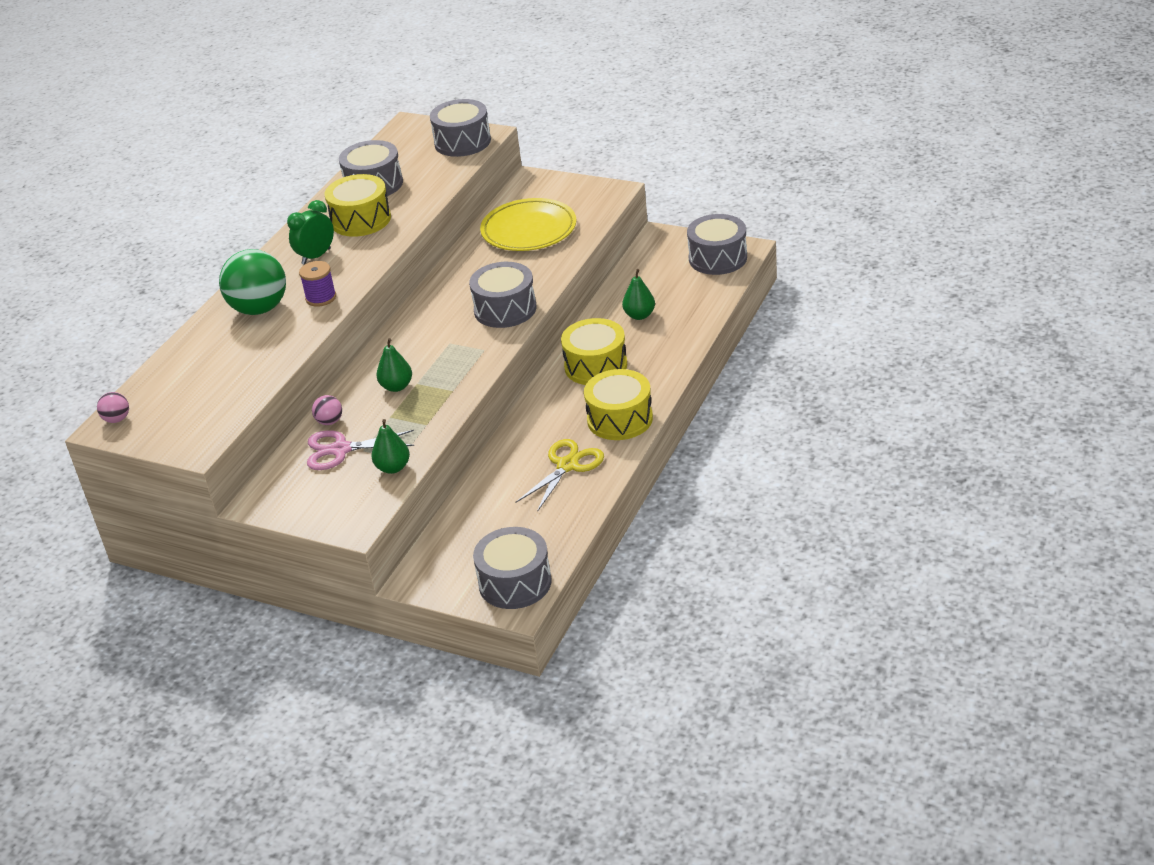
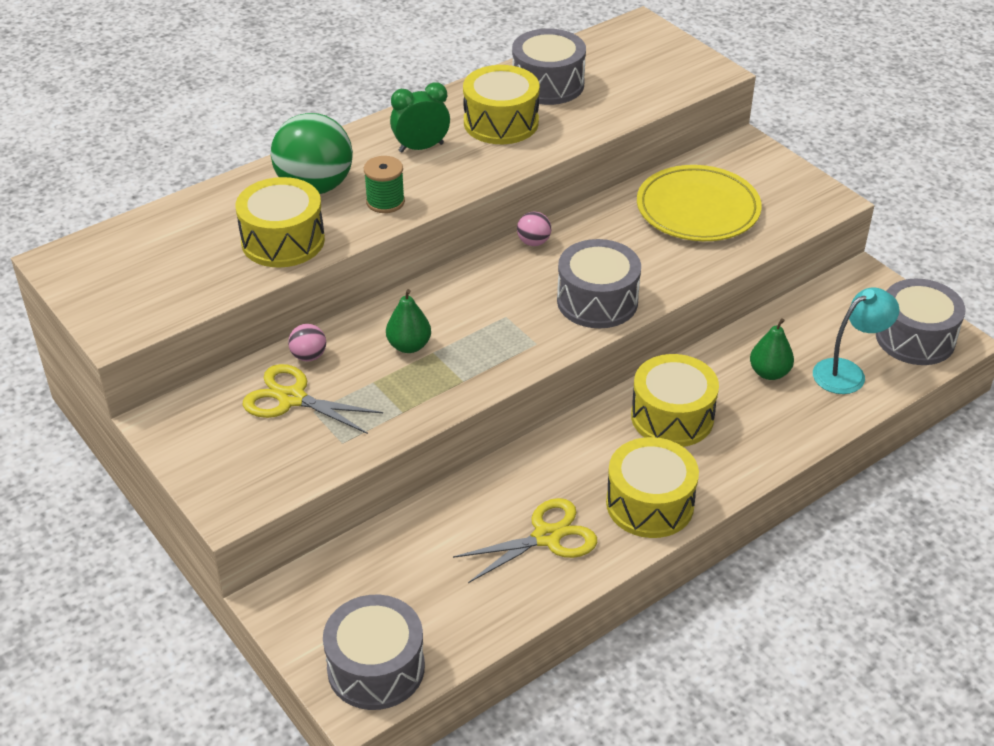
camera: 25 degrees right, 5 degrees up
pink ball [97,392,129,423] -> pink ball moved to [517,212,551,246]
purple spool [299,261,336,307] -> green spool [364,156,405,213]
pink scissors [307,430,414,470] -> yellow scissors [243,364,383,434]
green pear [371,419,410,474] -> none
grey drum [430,99,491,157] -> none
none -> yellow drum [236,177,325,268]
none -> turquoise lamp [813,287,899,394]

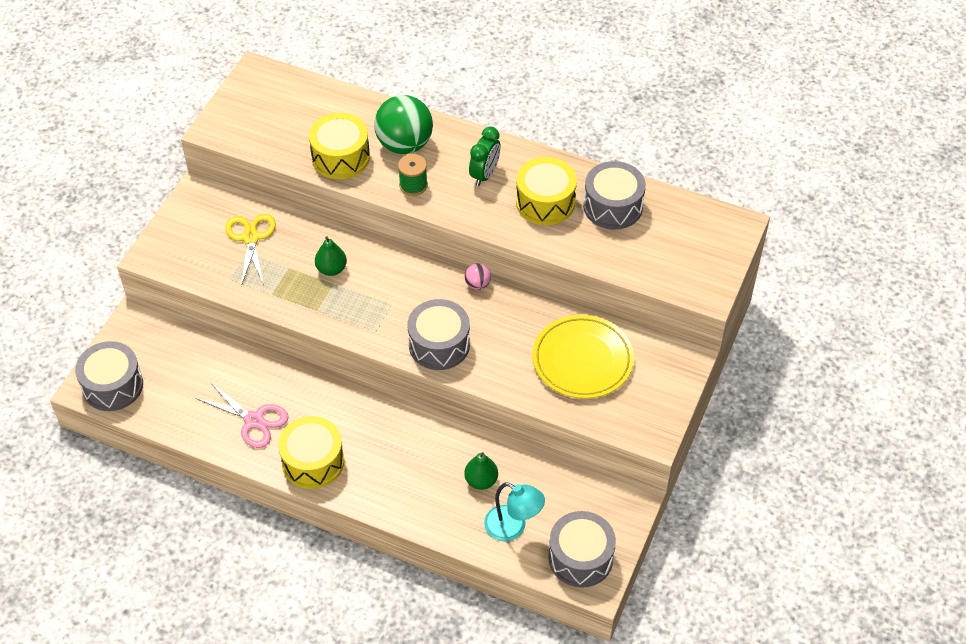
camera: 60 degrees right, 10 degrees up
pink ball [288,324,326,361] -> none
green clock [390,82,450,152] -> green clock turned 75 degrees clockwise [469,126,501,186]
yellow scissors [453,498,597,583] -> pink scissors [196,382,289,448]
yellow drum [631,354,719,447] -> none

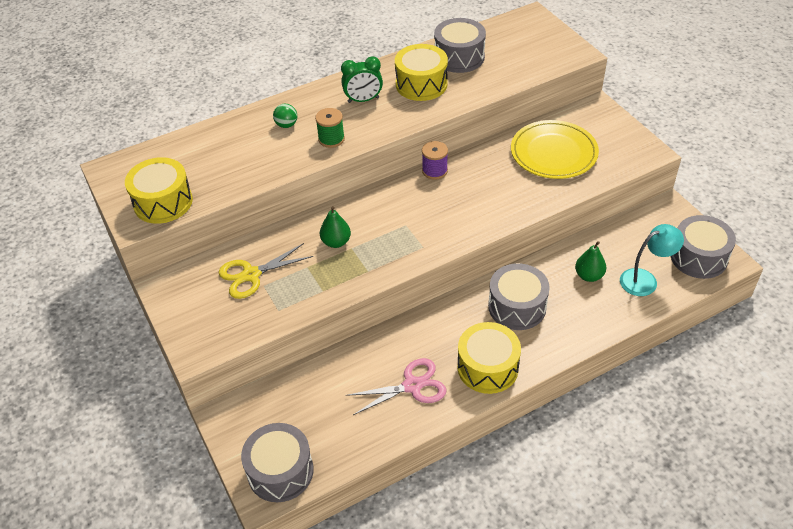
camera: 50 degrees left, 5 degrees down
yellow scissors [225,214,276,286] -> yellow scissors turned 60 degrees counterclockwise [218,243,313,299]
yellow drum [309,113,370,179] -> yellow drum moved to [125,157,193,224]
green ball [374,95,433,154] -> green ball [273,104,297,128], size x0.44
grey drum [407,299,470,370] -> grey drum moved to [488,263,550,330]
pink ball [465,263,491,290] -> purple spool [422,141,448,180]
green clock [469,126,501,186] -> green clock turned 105 degrees clockwise [341,56,383,103]

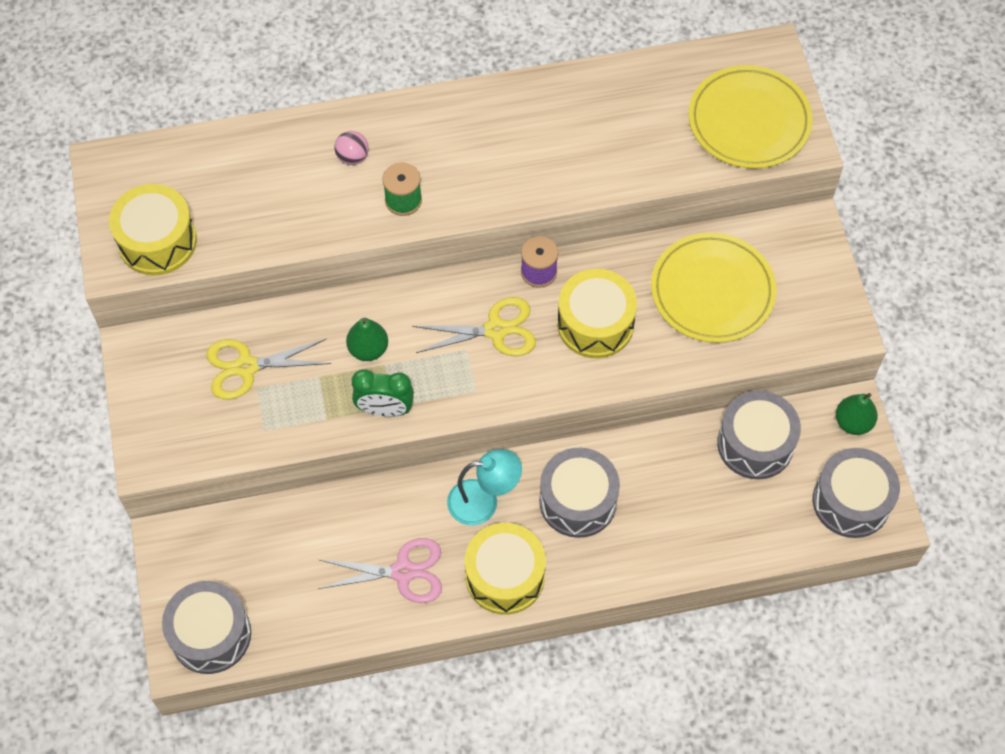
camera: 15 degrees right, 15 degrees up
green ball [273,104,297,128] -> pink ball [335,131,369,165]
green clock [341,56,383,103] -> green clock moved to [352,370,414,417]
yellow drum [395,44,448,101] -> yellow drum moved to [557,269,637,358]
grey drum [434,18,486,73] -> grey drum moved to [717,391,801,479]
green pear [575,241,606,282] -> green pear moved to [836,393,878,435]
turquoise lamp [620,224,684,296] -> turquoise lamp moved to [447,449,522,525]
none -> yellow scissors [412,297,536,356]
none -> yellow plate [689,65,813,169]

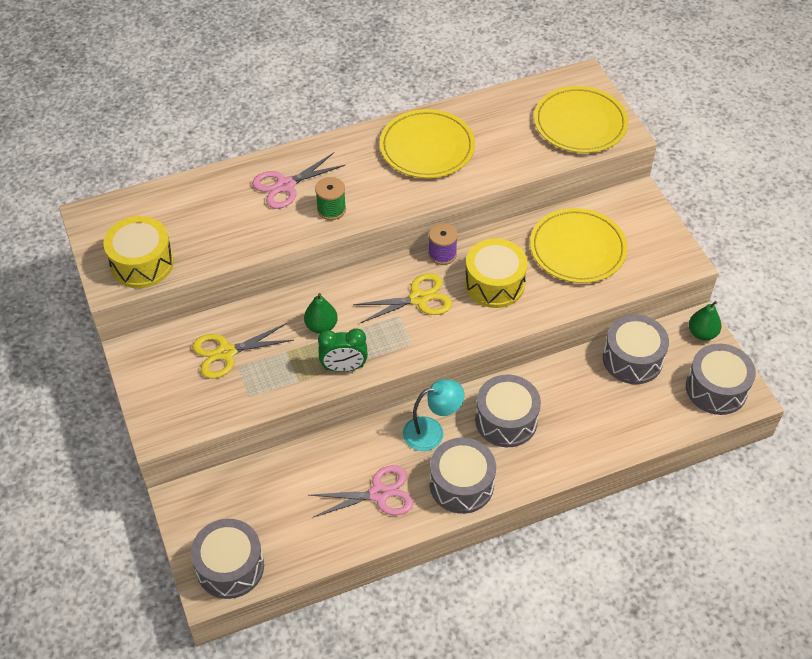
camera: 10 degrees left, 10 degrees down
pink ball [335,131,369,165] -> pink scissors [252,153,345,209]
yellow drum [465,523,546,614] -> grey drum [430,438,496,514]
none -> yellow plate [380,109,475,178]

